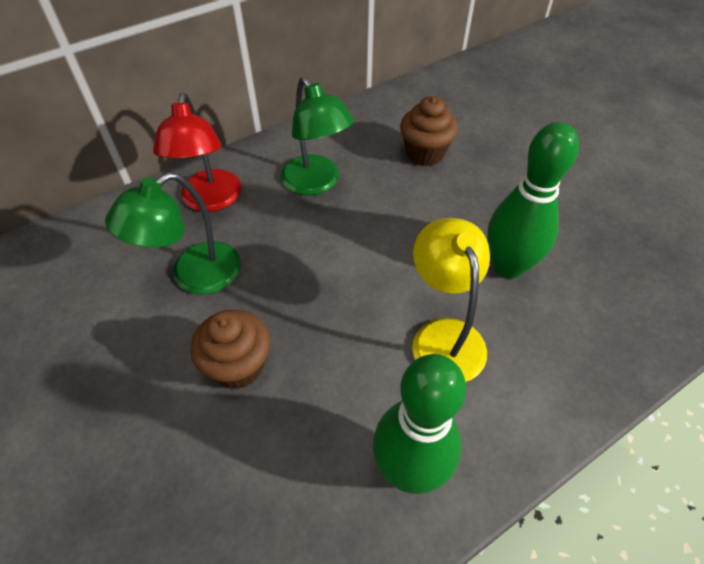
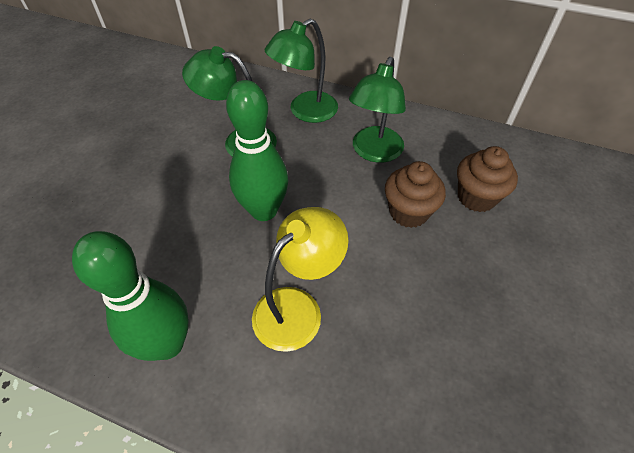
camera: 55 degrees right, 0 degrees up
red lamp [153,93,242,212] -> green lamp [264,19,338,123]
brown cupcake [190,310,270,389] -> brown cupcake moved to [385,161,446,228]
green bowling pin [487,122,579,279] -> green bowling pin moved to [226,80,288,221]

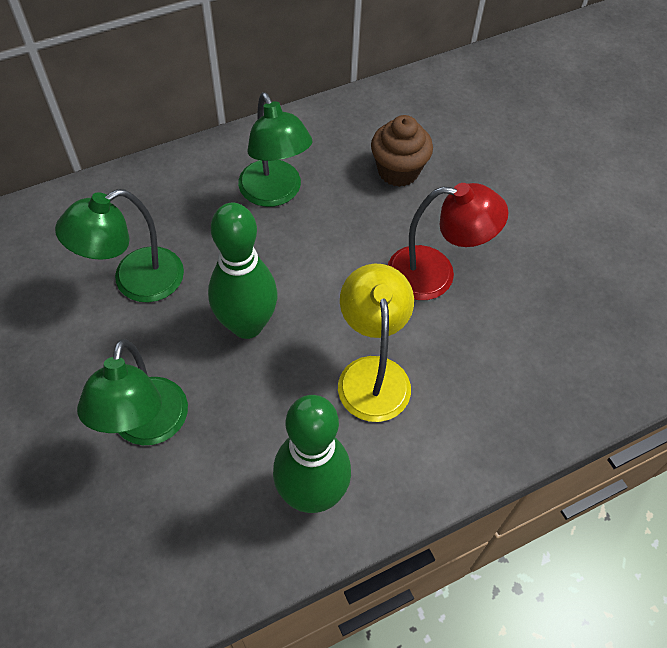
camera: 50 degrees left, 5 degrees up
green lamp [264,19,338,123] -> green lamp moved to [77,339,188,445]
brown cupcake [385,161,446,228] -> none
none -> red lamp [388,183,508,300]

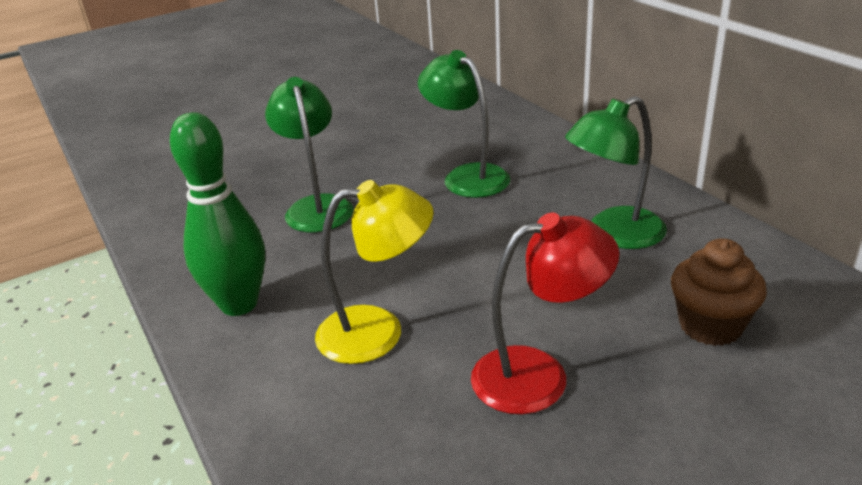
camera: 90 degrees right, 25 degrees down
green lamp [77,339,188,445] -> green lamp turned 75 degrees clockwise [265,77,353,232]
green bowling pin [208,203,277,339] -> none
red lamp [388,183,508,300] -> red lamp turned 105 degrees counterclockwise [471,213,619,414]

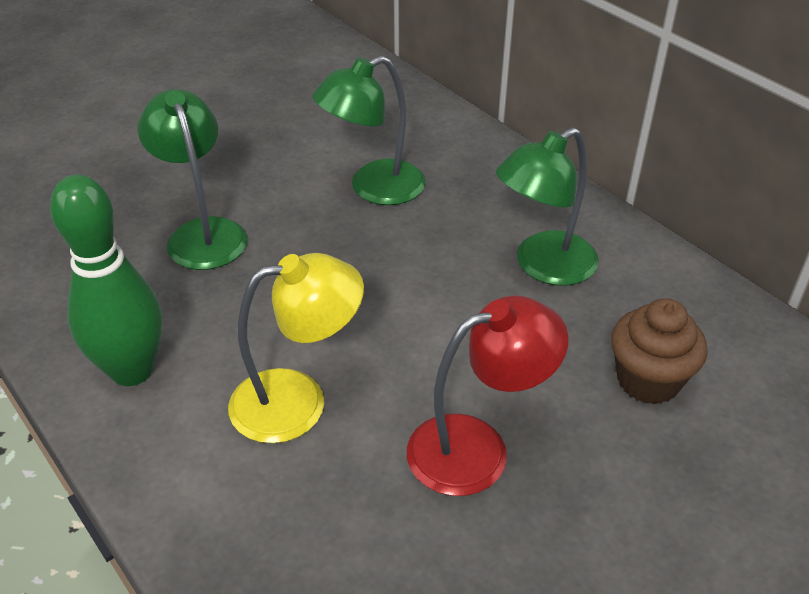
camera: 10 degrees left, 10 degrees up
green lamp [418,50,511,198] -> green lamp turned 75 degrees counterclockwise [312,56,426,205]

